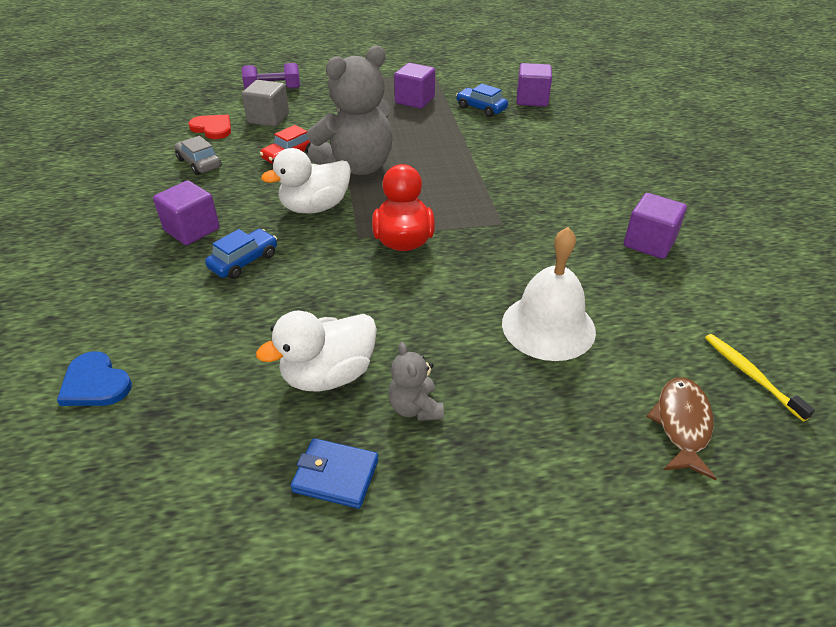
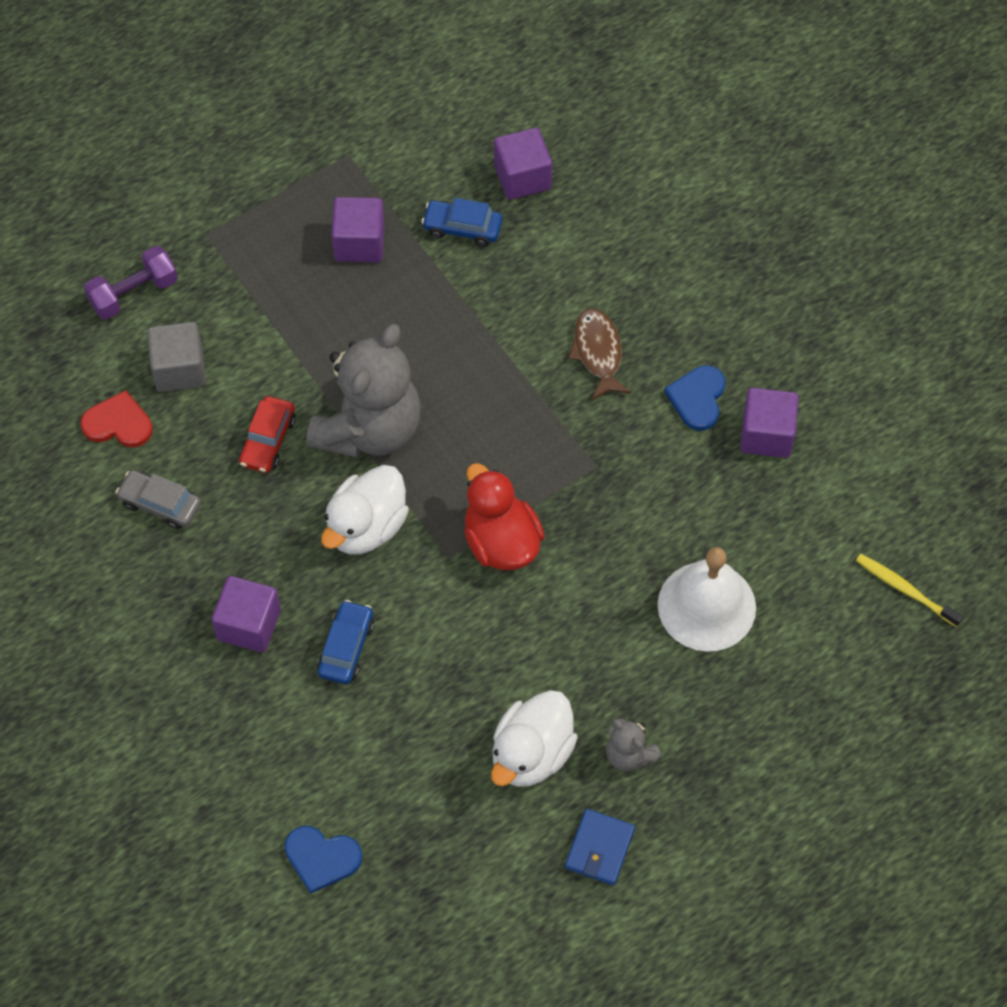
camera: 25 degrees left, 20 degrees up
blue wallet [291,438,379,509] -> blue wallet turned 60 degrees counterclockwise [565,809,635,885]
brown fish [646,377,717,480] -> brown fish moved to [568,308,631,400]
none -> blue heart [664,365,726,431]

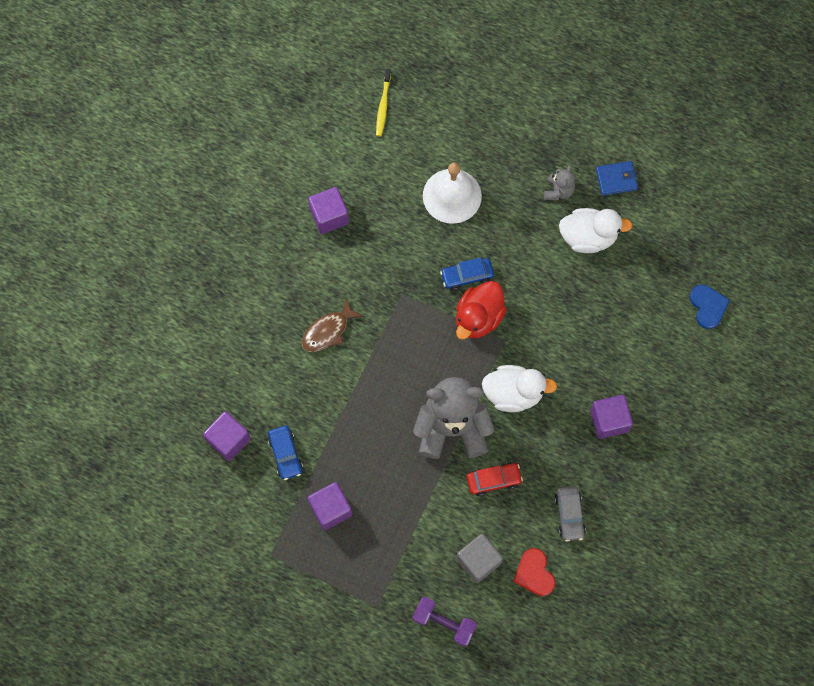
camera: 120 degrees left, 10 degrees up
blue car [317,600,374,684] -> blue car moved to [440,257,494,291]
blue heart [664,365,726,431] -> none

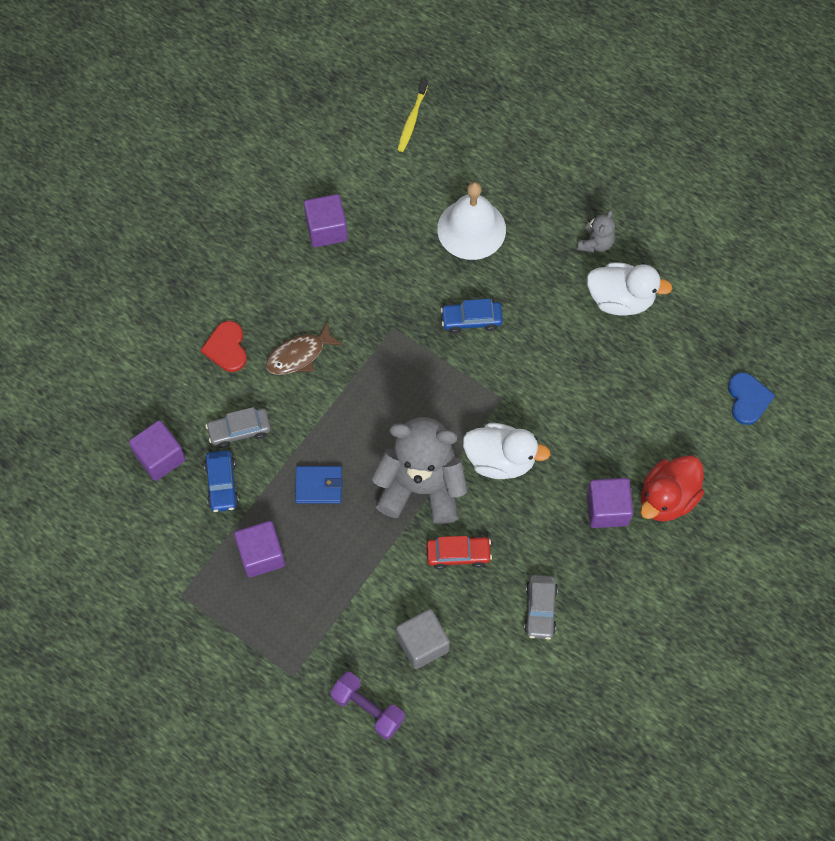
camera: 10 degrees right, 5 degrees down
red duck [456,281,507,340] -> red duck moved to [640,455,704,522]
red heart [513,548,556,596] -> red heart moved to [201,321,247,372]
blue wallet [596,161,638,196] -> blue wallet moved to [295,466,343,504]
none -> grey car [206,407,271,448]

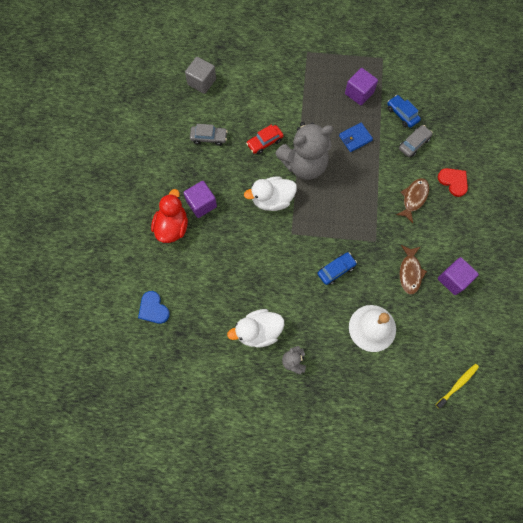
camera: 150 degrees right, 5 degrees up
purple cube [129,420,185,481] -> none
purple dumbbell [330,672,405,739] -> none
grey cube [396,609,450,669] -> grey cube moved to [185,57,216,94]
yellow toothbrush [397,79,428,152] -> yellow toothbrush turned 60 degrees clockwise [436,364,479,408]
grey car [524,575,558,640] -> grey car turned 120 degrees clockwise [190,124,228,146]
none -> brown fish [399,245,427,295]

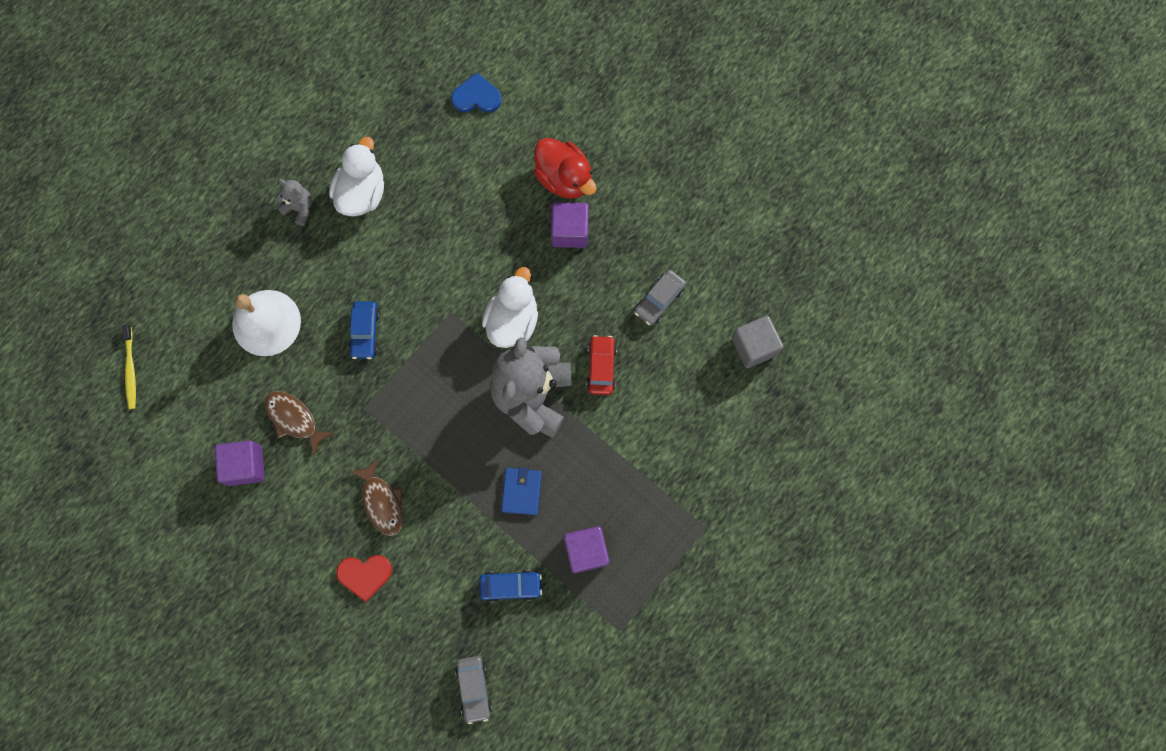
camera: 125 degrees right, 5 degrees up
grey car [399,125,433,157] -> grey car moved to [455,656,492,724]

